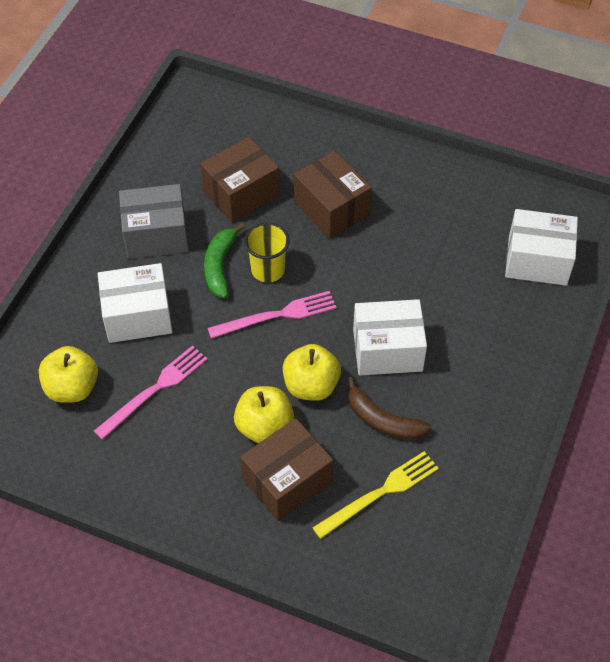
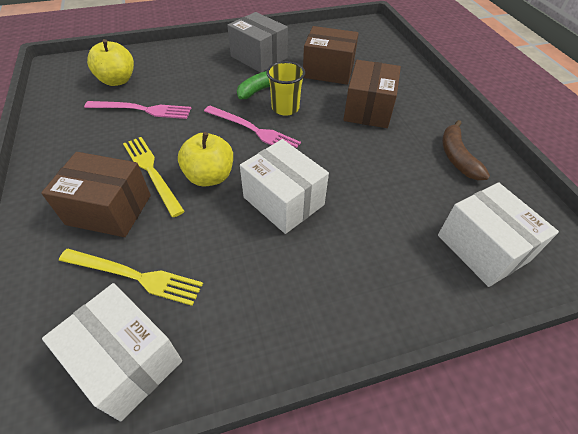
camera: 50 degrees right, 5 degrees down
white box [98,263,172,343] -> white box moved to [42,283,182,421]
yellow apple [234,386,294,444] -> yellow fork [123,137,185,217]
brown banana [346,377,431,440] -> brown banana moved to [442,120,490,180]

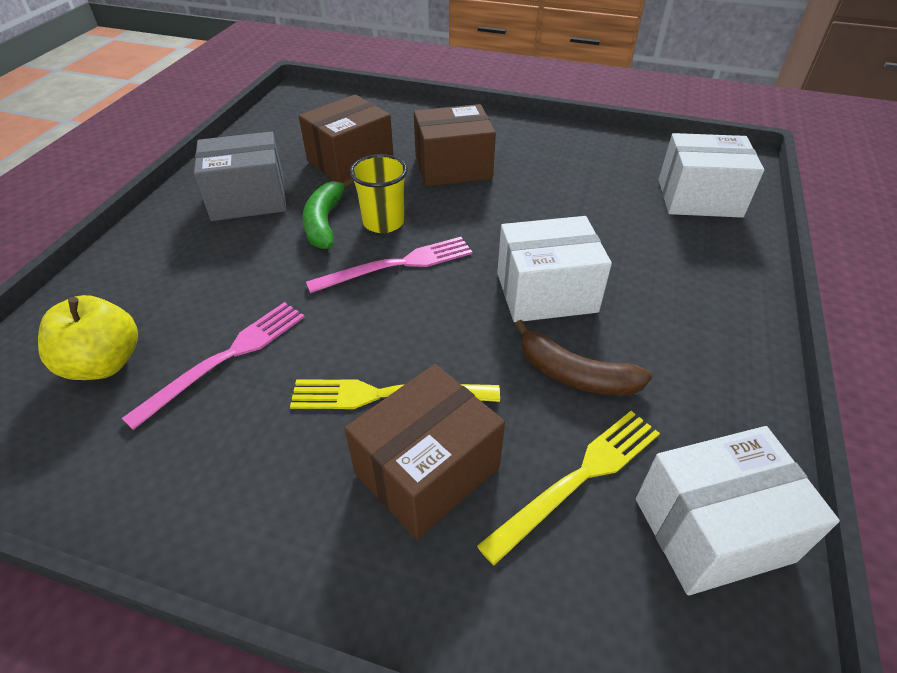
camera: 55 degrees left, 5 degrees down
yellow apple [178,132,233,187] -> none
brown box [343,60,401,128] -> brown box turned 60 degrees counterclockwise [414,104,496,187]
brown banana [442,120,490,180] -> brown banana moved to [515,320,652,396]

